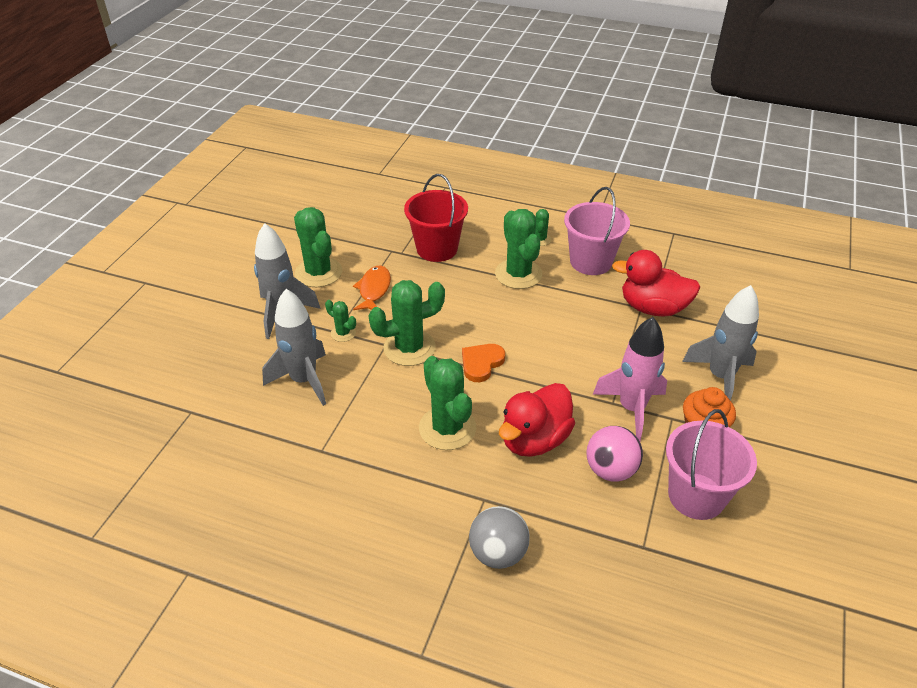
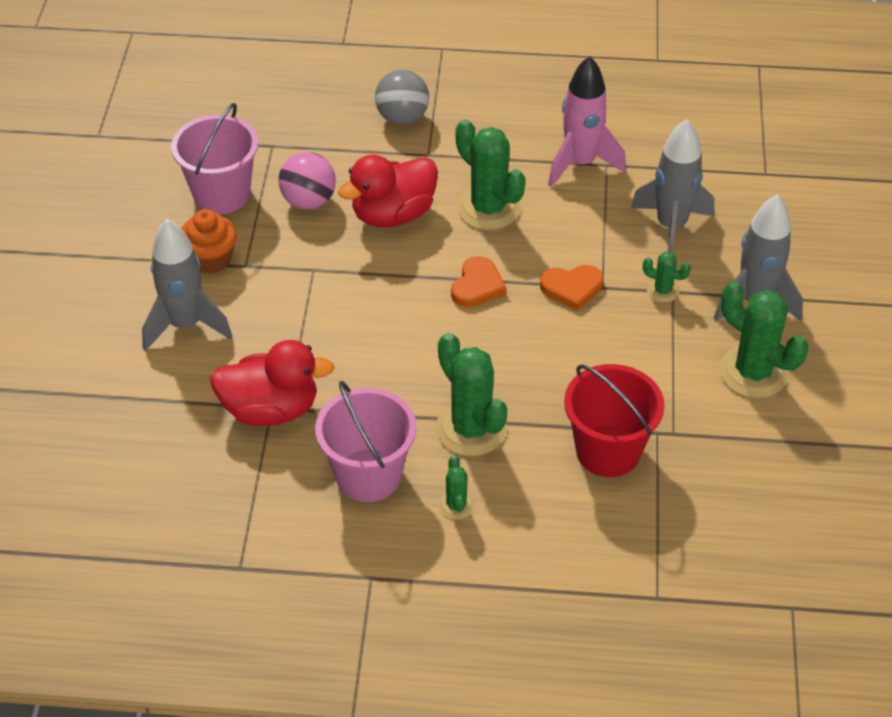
camera: 165 degrees right, 5 degrees up
orange fish [353,265,391,310] -> none
green cactus [368,280,445,366] -> orange heart [540,265,603,311]
red duck [499,383,575,457] -> red duck turned 150 degrees counterclockwise [338,155,438,228]
pink rocket [593,317,667,441] -> pink rocket moved to [548,56,626,187]

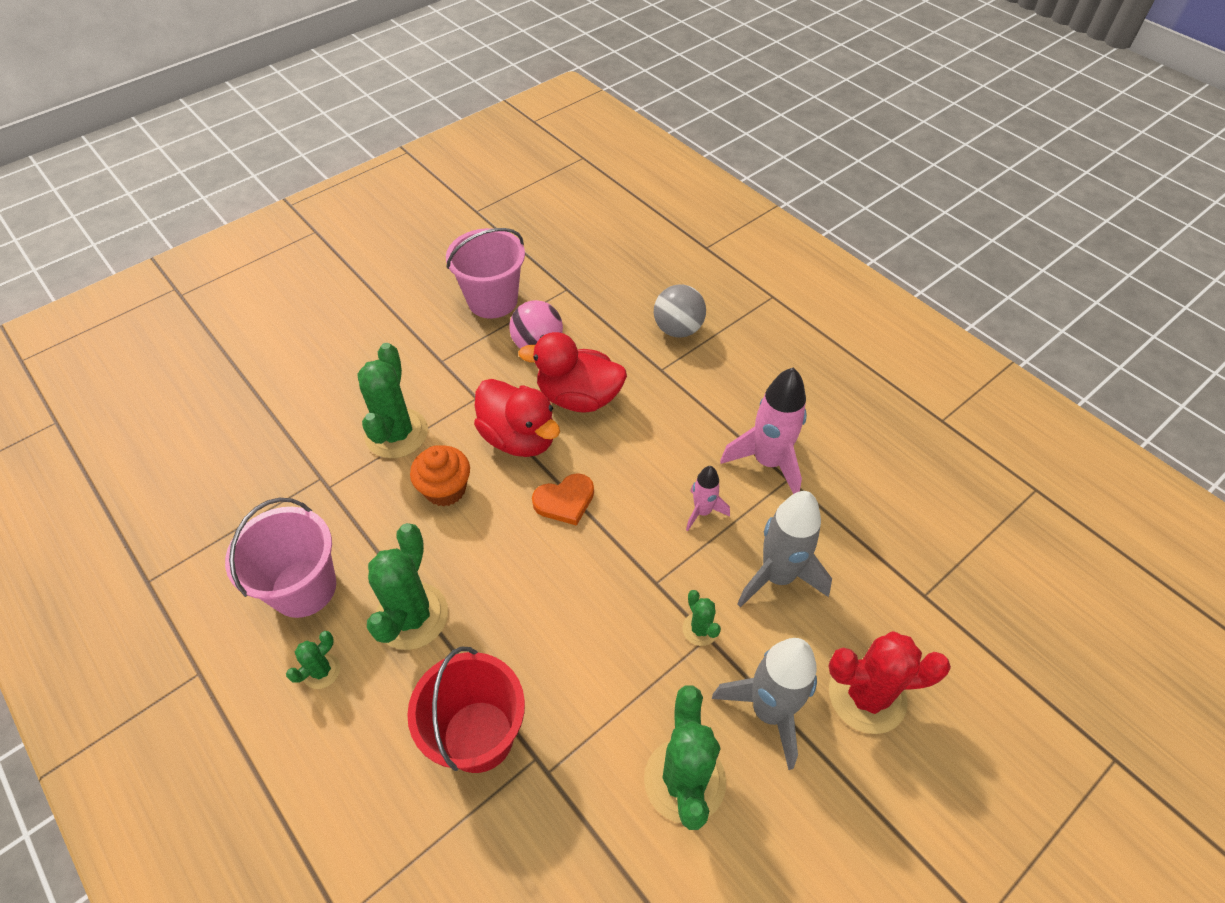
camera: 45 degrees right, 5 degrees up
grey rocket [142,219,233,351] -> none
orange cupcake [181,209,237,274] -> orange cupcake moved to [410,445,470,507]
red duck [210,340,334,426] -> red duck moved to [474,379,560,457]
green cactus [455,119,526,230] -> green cactus moved to [357,343,428,458]
orange heart [540,265,603,311] -> none
none -> pink rocket [686,466,730,531]
none -> red cactus [828,631,951,734]

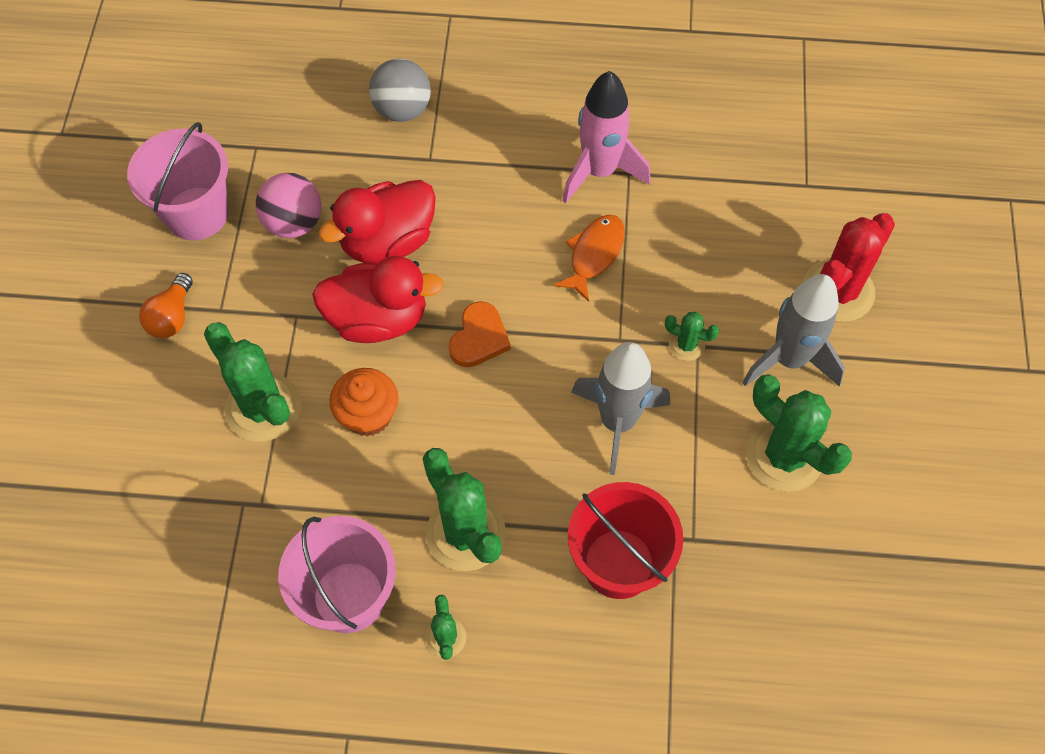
camera: 45 degrees left, 10 degrees up
pink rocket [686,466,730,531] -> orange fish [554,215,625,302]
grey rocket [737,491,832,608] -> grey rocket moved to [571,342,670,475]
none -> orange light bulb [139,273,193,338]

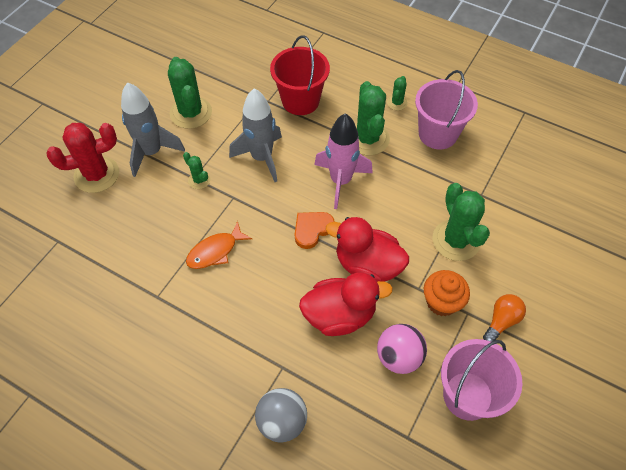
camera: 155 degrees left, 5 degrees down
orange cupcake [329,368,399,437] -> orange cupcake moved to [424,270,470,316]
pink rocket [563,71,650,203] -> pink rocket moved to [314,113,373,209]

